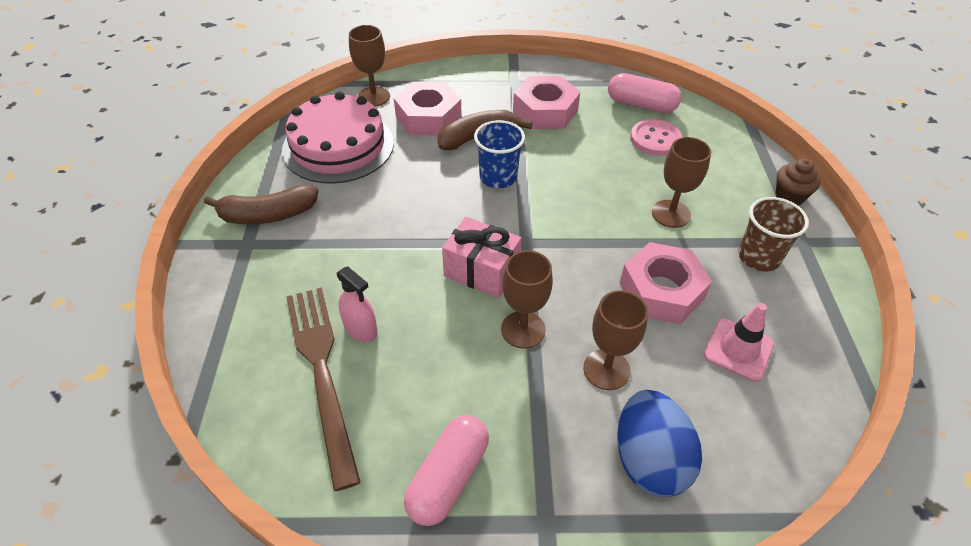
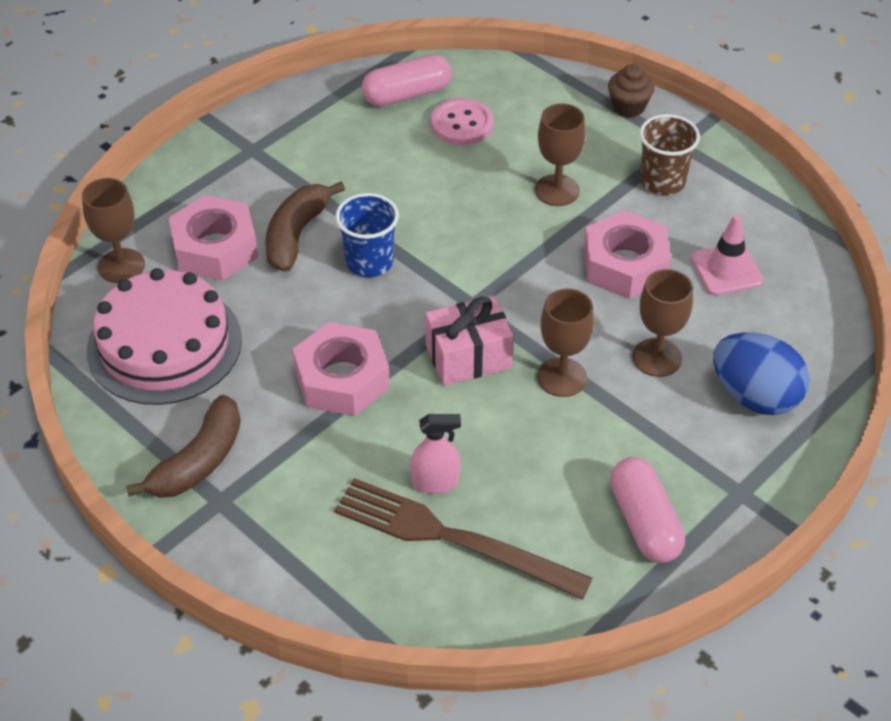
camera: 45 degrees left, 0 degrees up
pink nut [513,76,580,129] -> pink nut moved to [293,322,390,416]

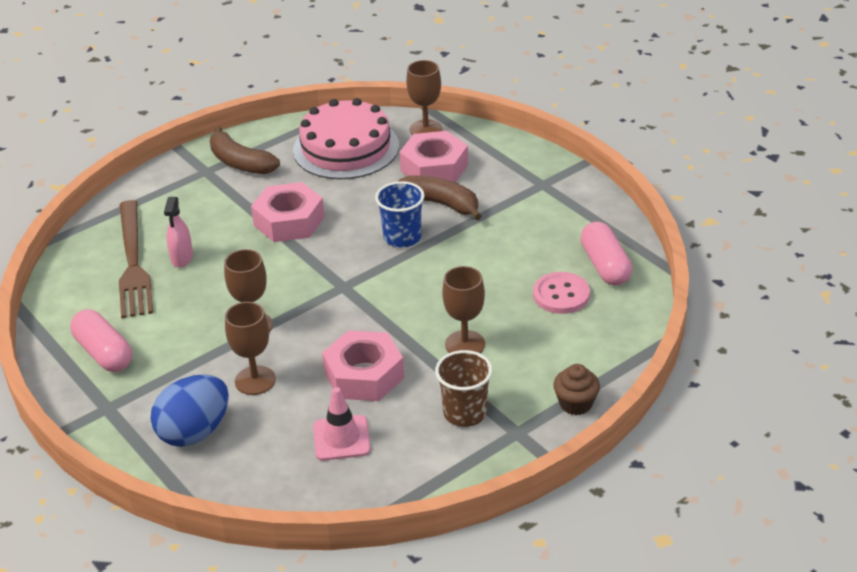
camera: 100 degrees right, 10 degrees down
brown fork [334,478,593,600] -> brown fork turned 135 degrees clockwise [119,200,153,318]
pink gift [425,296,514,386] -> none
pink capsule [610,457,685,563] -> pink capsule turned 60 degrees clockwise [70,309,132,372]

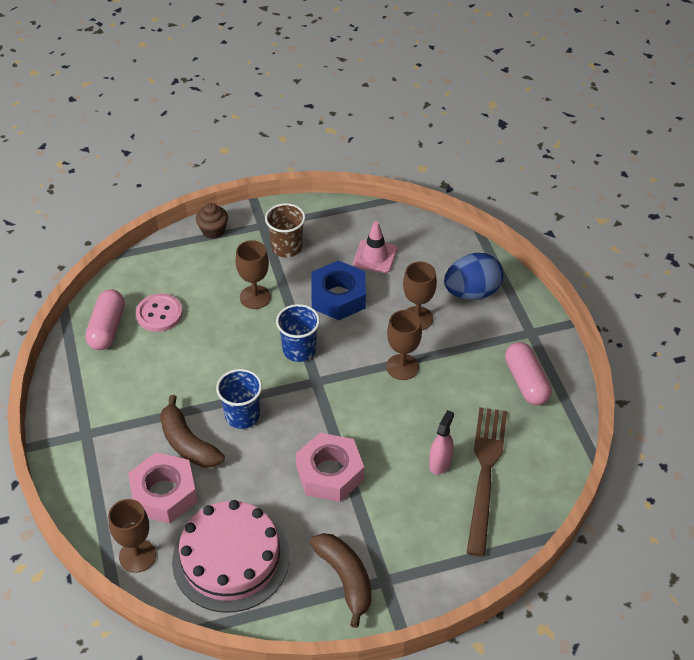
camera: 160 degrees left, 10 degrees up
pink nut [322,330,404,401] -> blue nut [311,260,366,320]
none -> blue cup [276,304,320,362]

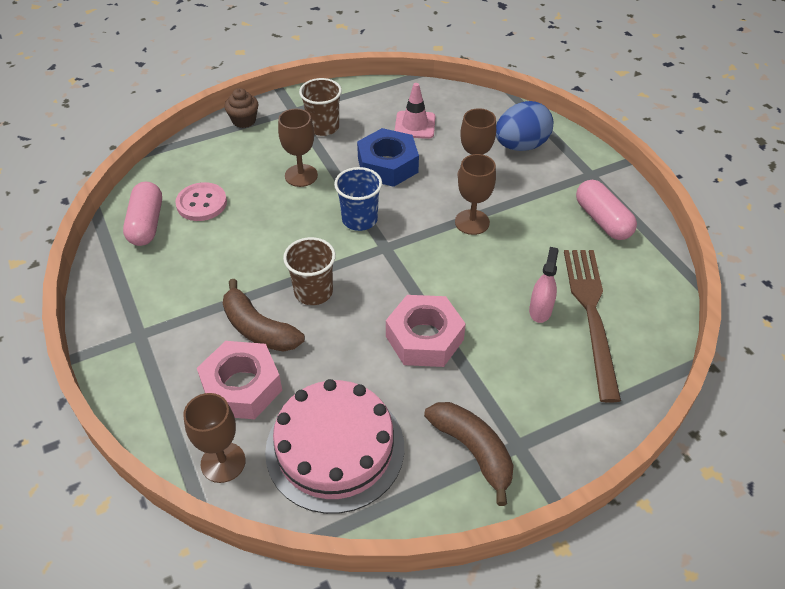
camera: 10 degrees left, 0 degrees up
blue cup [216,369,262,429] -> brown cup [283,237,336,305]

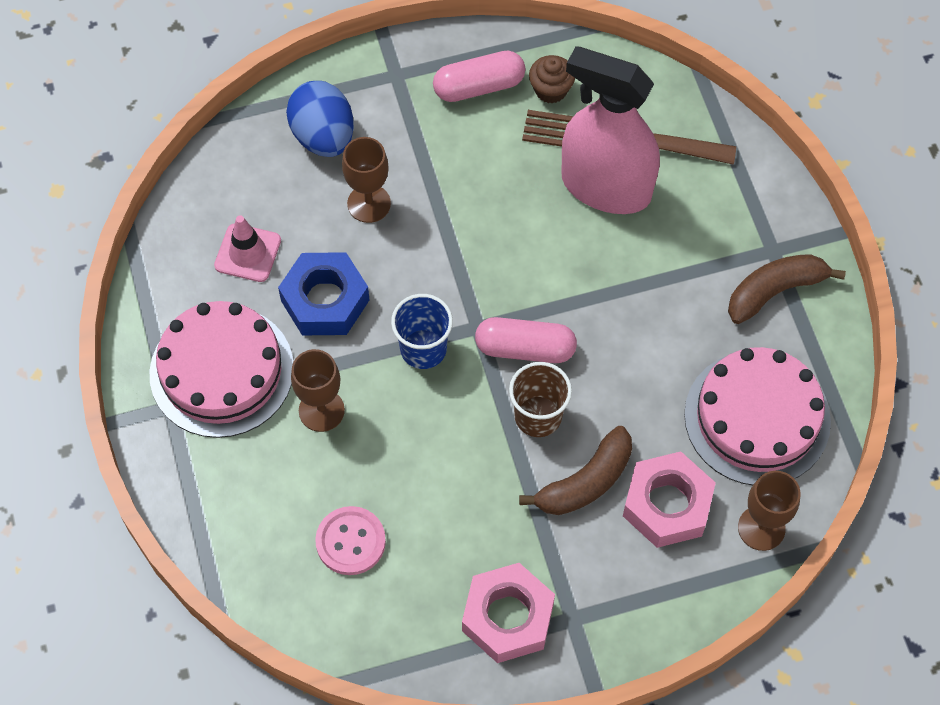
camera: 80 degrees left, 15 degrees up
pink capsule [123,182,162,246] -> pink capsule moved to [475,317,577,363]
brown cupcake [224,88,259,128] -> brown cupcake moved to [529,55,575,103]
brown cup [299,78,342,136] -> pink cake [150,301,293,438]
pink nut [386,295,466,367] -> pink nut moved to [462,563,555,663]
brown goblet [455,154,496,235] -> none
pink spray bottle [529,247,559,323] -> pink spray bottle [561,46,660,214], size x2.42

